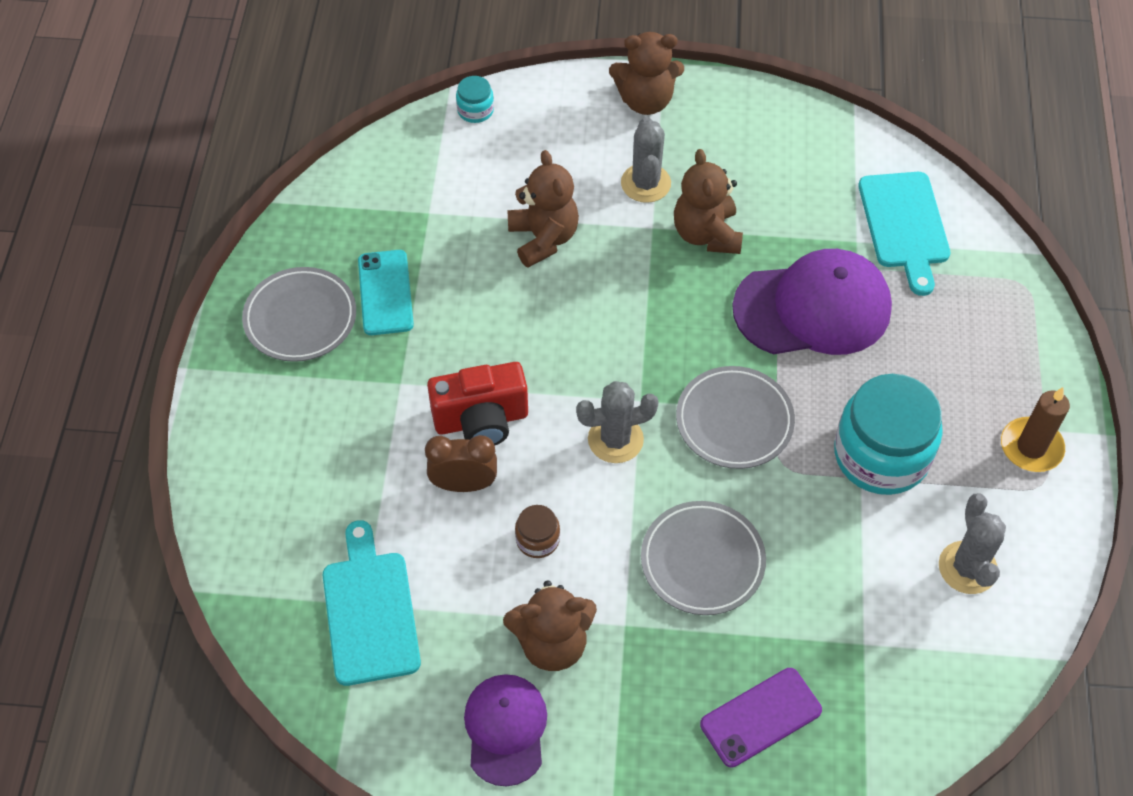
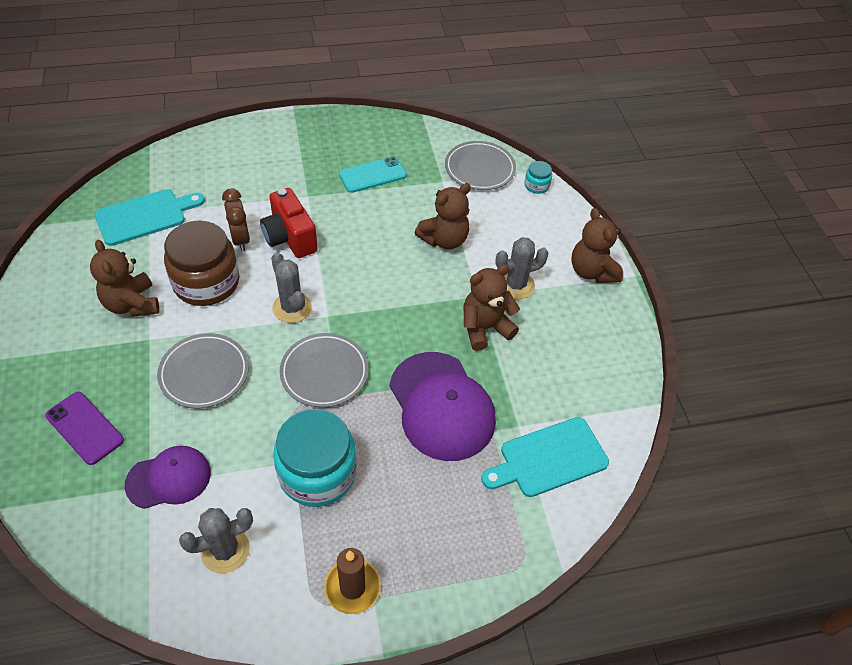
camera: 70 degrees right, 5 degrees down
grey plate [242,267,356,362] -> grey plate moved to [445,141,516,190]
purple cap [464,674,547,787] -> purple cap moved to [125,446,211,509]
brown jar [515,505,560,558] -> brown jar [164,221,240,306], size x2.27

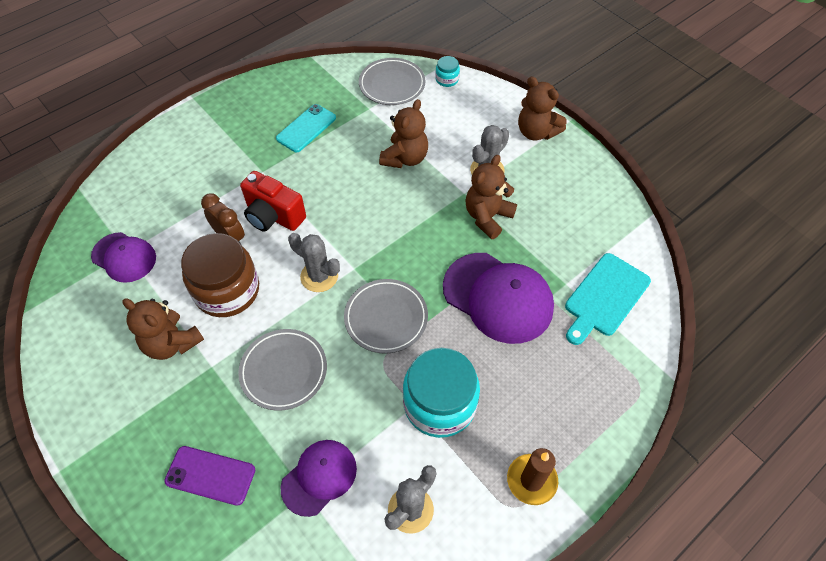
camera: 25 degrees left, 5 degrees up
turquoise cutting board [94,189,205,246] -> purple cap [91,232,156,283]

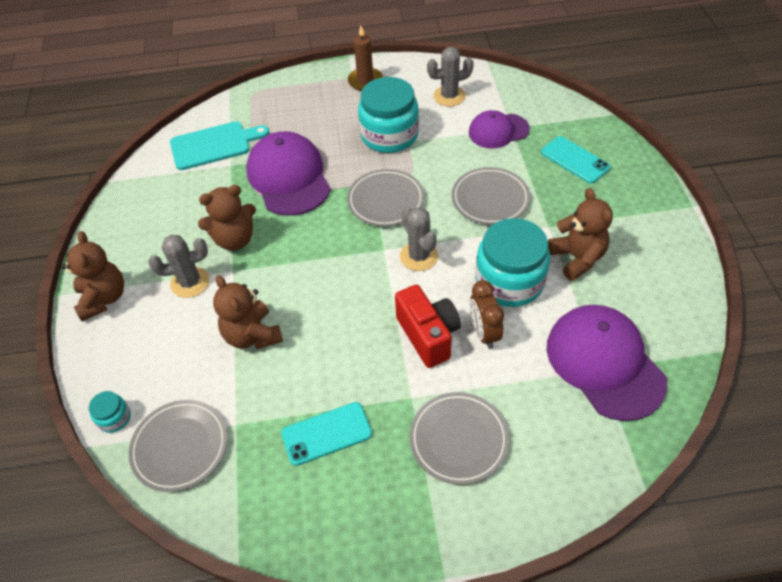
camera: 145 degrees left, 5 degrees down
purple cap [91,232,156,283] -> purple cap [547,305,668,421], size x1.65
purple phone [164,446,255,506] -> turquoise phone [541,136,610,184]
brown jar [181,233,259,317] -> turquoise jar [476,218,550,307]
brown teddy bear [379,99,428,168] -> brown teddy bear turned 90 degrees counterclockwise [213,275,283,349]
none -> grey plate [410,392,509,485]

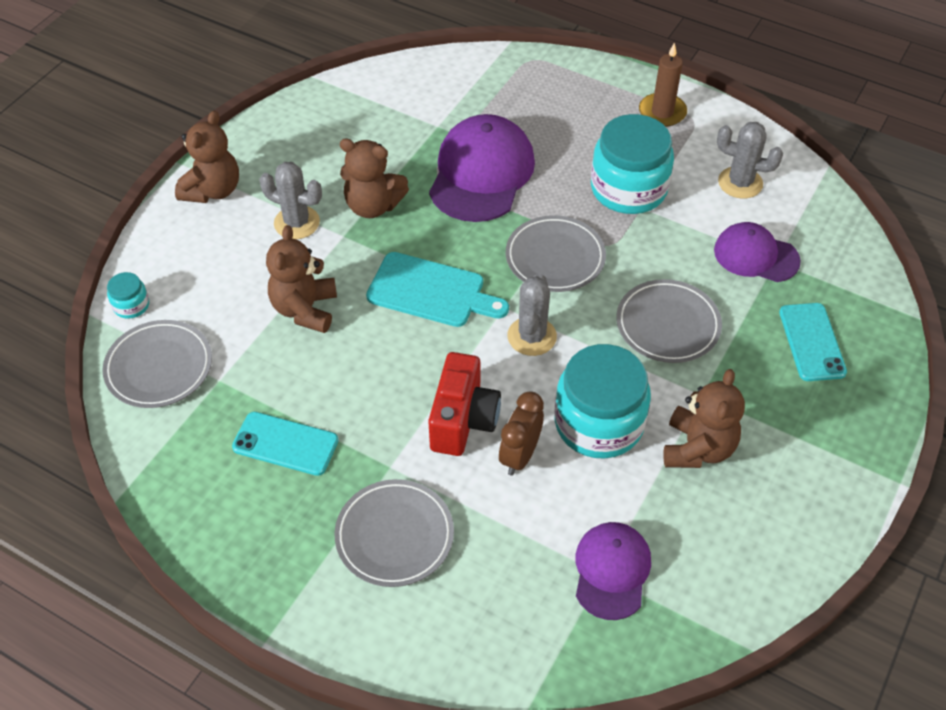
camera: 35 degrees right, 0 degrees up
turquoise cutting board [170,122,269,170] -> turquoise cutting board moved to [366,252,509,327]
purple cap [547,305,668,421] -> purple cap [576,522,651,620], size x0.61

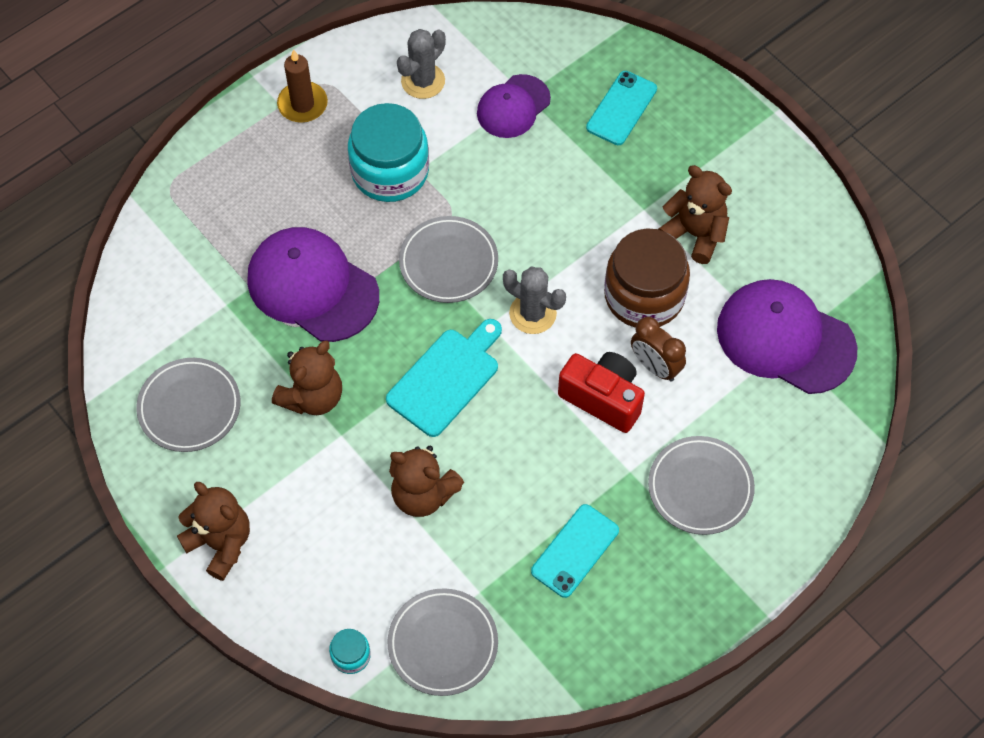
camera: 70 degrees left, 10 degrees up
grey cactus [259,162,322,239] -> none
turquoise jar [555,344,651,459] -> brown jar [604,228,690,328]
purple cap [576,522,651,620] -> purple cap [717,279,857,394], size x1.65
grey plate [616,279,722,363] -> grey plate moved to [136,358,241,452]
turquoise phone [779,303,847,381] -> turquoise phone turned 75 degrees counterclockwise [586,71,657,145]

